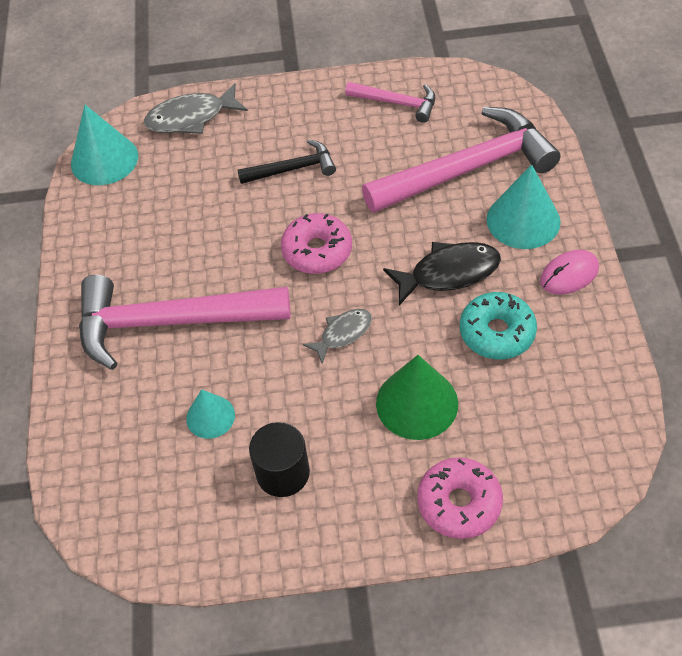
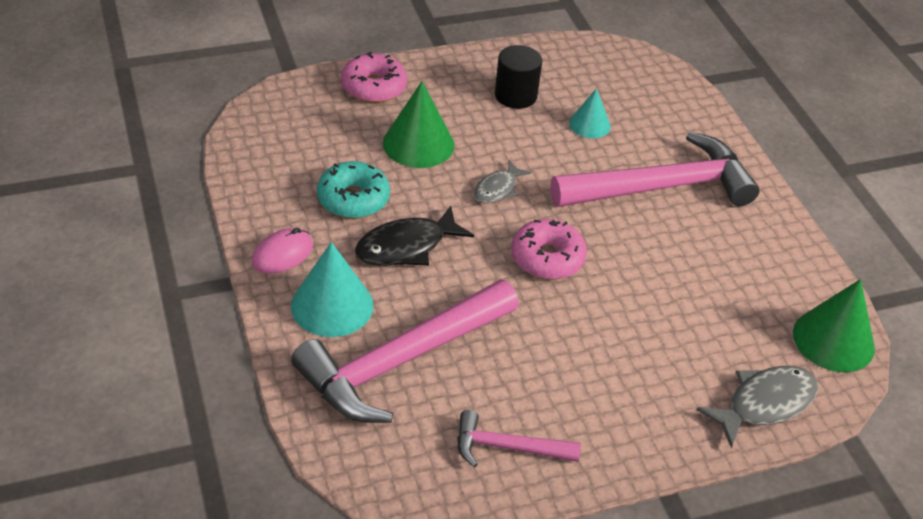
camera: 160 degrees right, 10 degrees down
turquoise cone [71,105,138,185] -> green cone [793,279,875,372]
black hammer [237,139,336,184] -> none

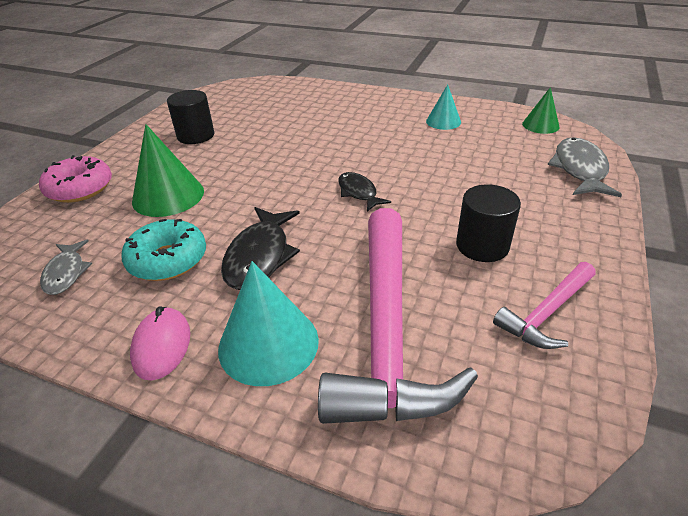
camera: 45 degrees left, 5 degrees down
grey fish [474,160,531,203] -> grey fish moved to [40,240,92,295]
pink donut [511,219,587,280] -> black fish [338,172,391,211]
pink hammer [551,132,760,207] -> none
turquoise cone [569,88,611,138] -> turquoise cone moved to [426,84,461,130]
green cone [793,279,875,372] -> green cone [522,87,560,134], size x0.60
none -> black cylinder [456,184,521,262]

